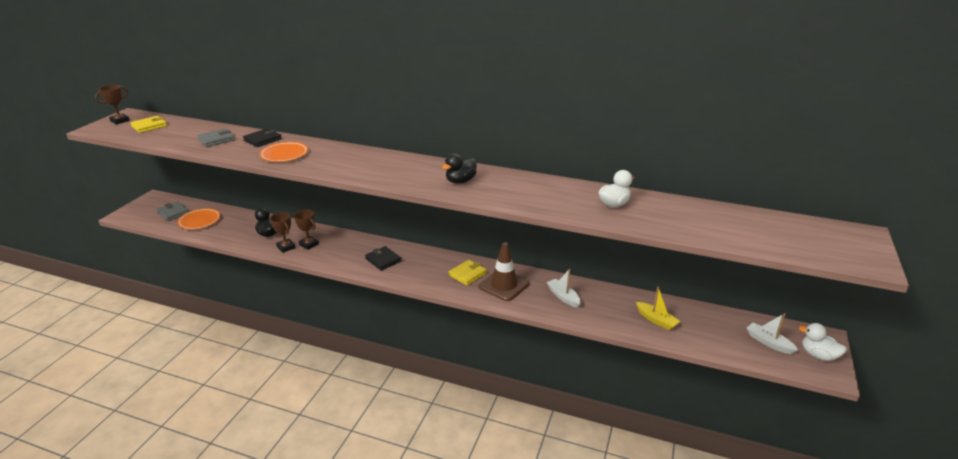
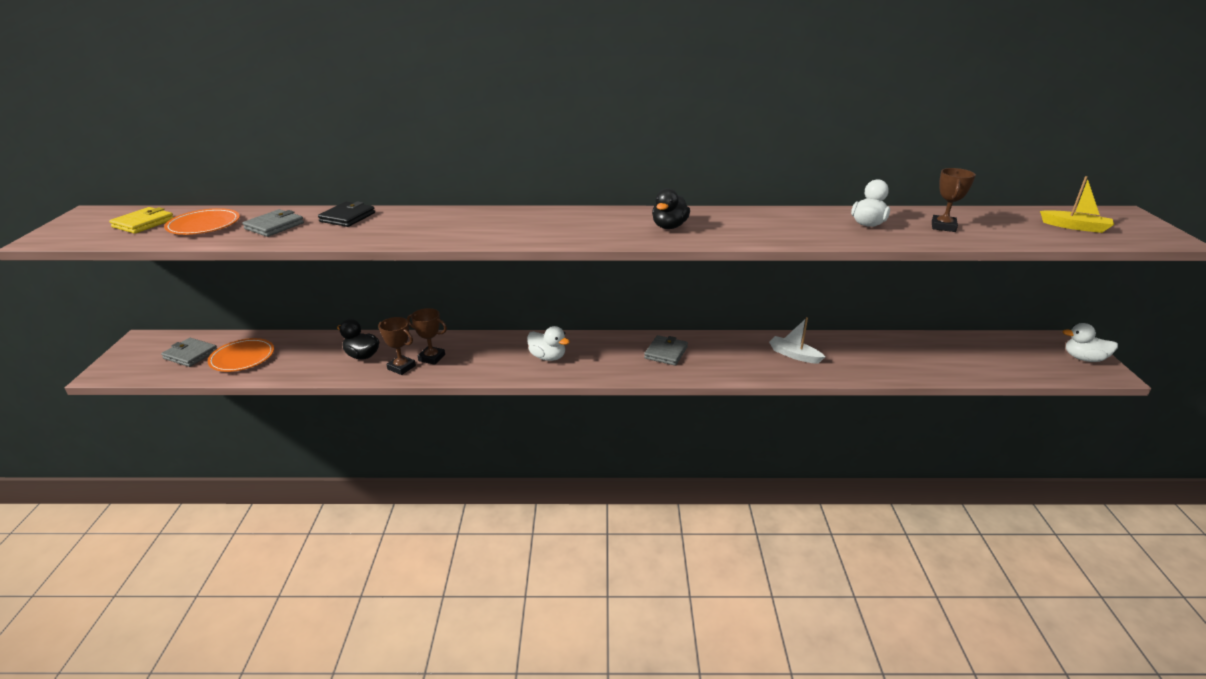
camera: 20 degrees left, 0 degrees up
brown trophy [95,85,130,125] -> brown trophy moved to [932,168,976,232]
orange plate [260,142,308,162] -> orange plate moved to [164,208,240,235]
black wallet [365,246,402,271] -> white duck [527,326,570,361]
yellow wallet [449,260,487,285] -> grey wallet [644,335,688,366]
brown traffic cone [479,242,529,301] -> none
yellow boat [636,287,680,330] -> yellow boat moved to [1040,176,1114,233]
white boat [747,313,798,354] -> none

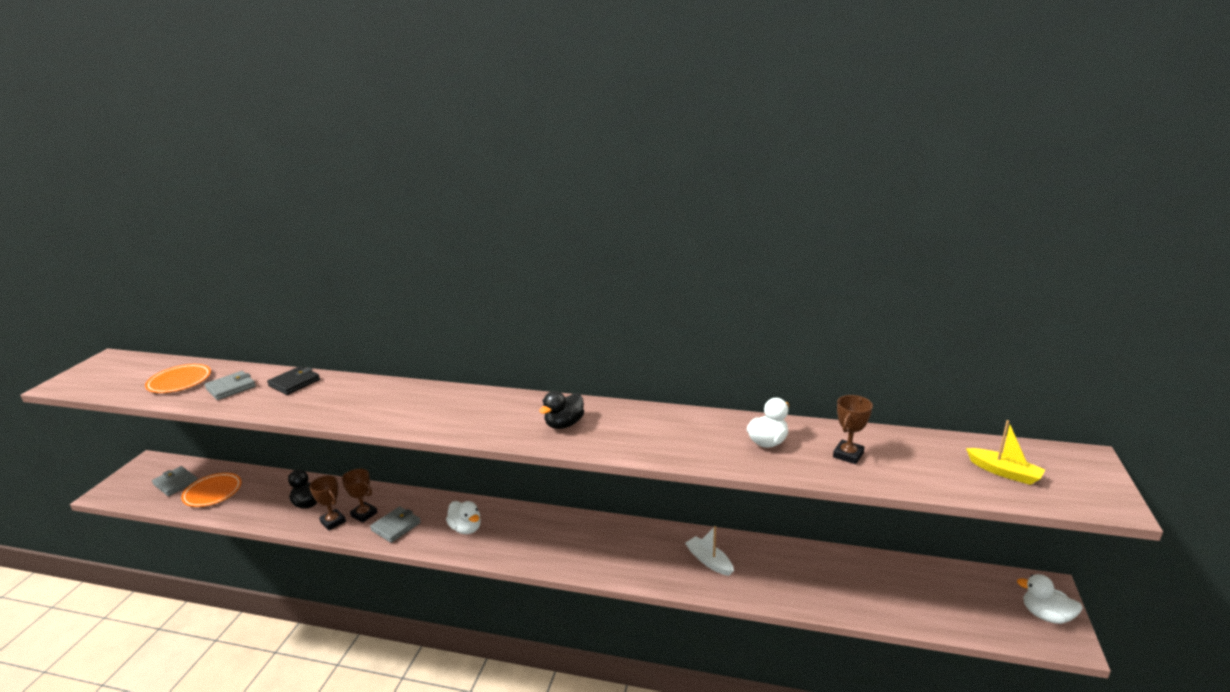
camera: 15 degrees right, 5 degrees down
yellow wallet [109,207,174,234] -> none
grey wallet [644,335,688,366] -> grey wallet moved to [370,506,421,543]

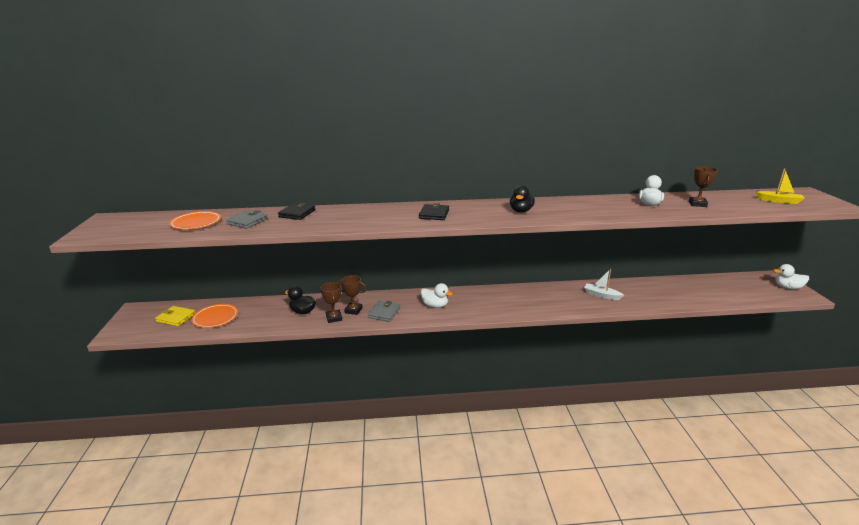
camera: 20 degrees left, 0 degrees up
grey wallet [152,466,197,496] -> yellow wallet [155,306,195,326]
brown trophy [309,475,346,530] -> brown trophy turned 45 degrees clockwise [321,282,342,323]
none -> black wallet [419,203,449,220]

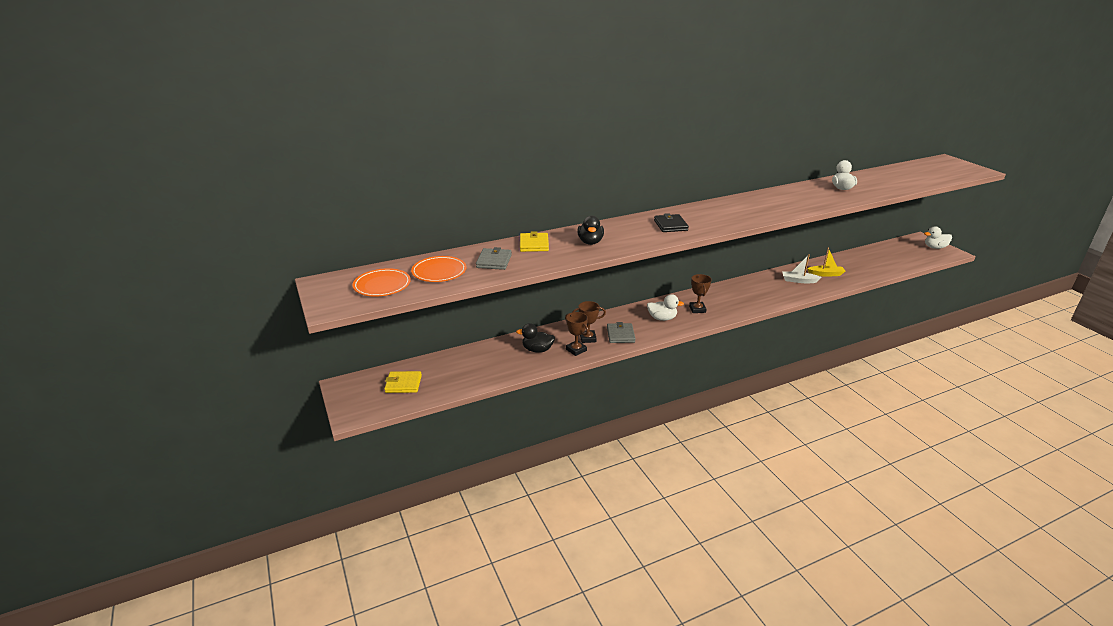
camera: 20 degrees left, 5 degrees up
orange plate [191,304,238,328] -> orange plate moved to [353,268,411,296]
black wallet [278,203,315,220] -> yellow wallet [520,231,549,252]
black duck [510,185,535,213] -> black duck moved to [577,216,604,245]
brown trophy [689,166,718,207] -> brown trophy moved to [689,274,712,313]
yellow boat [756,168,805,204] -> yellow boat moved to [807,248,845,277]

